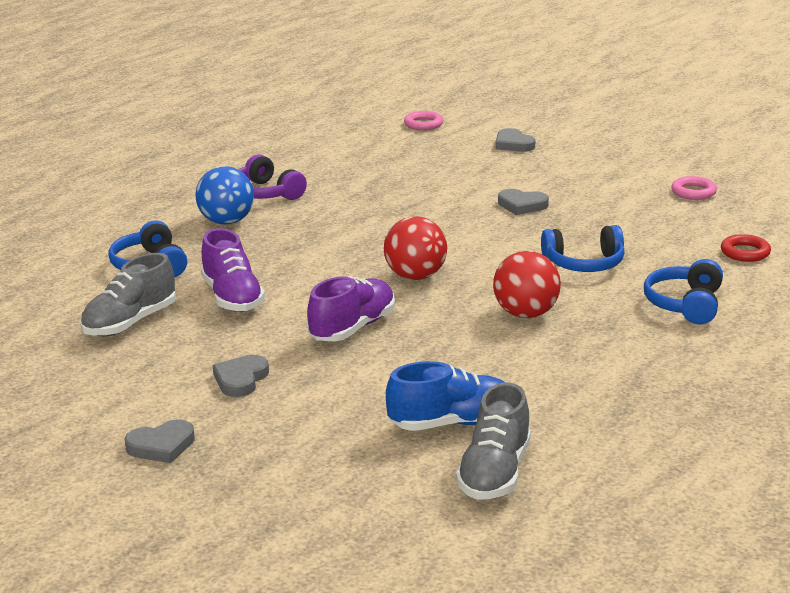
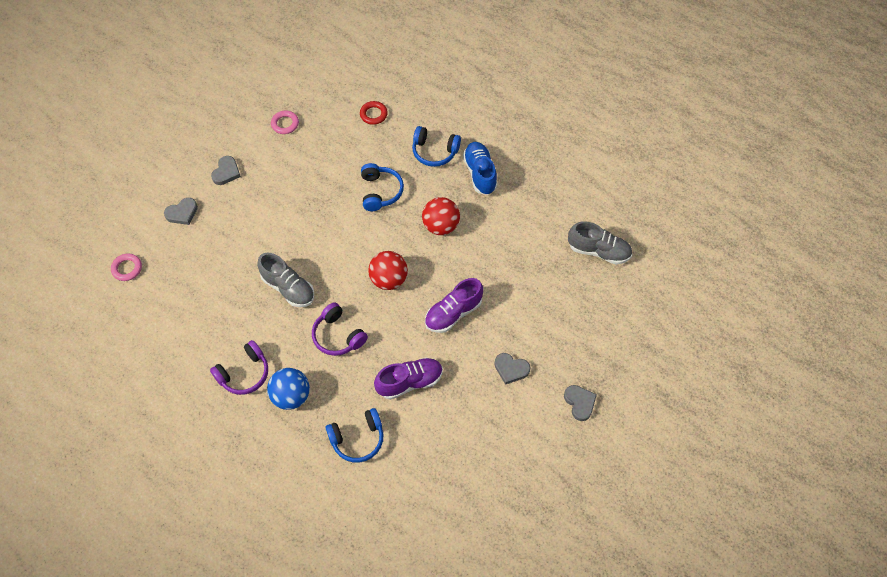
camera: 90 degrees left, 35 degrees up
grey shoe [80,253,176,337] -> grey shoe moved to [257,253,314,307]
purple shoe [307,276,395,342] -> purple shoe turned 75 degrees counterclockwise [425,278,483,333]
blue shoe [386,361,505,431] -> blue shoe moved to [463,142,497,195]
grey heart [498,189,549,215] -> grey heart moved to [211,156,241,185]
none -> purple headphones [312,302,368,356]

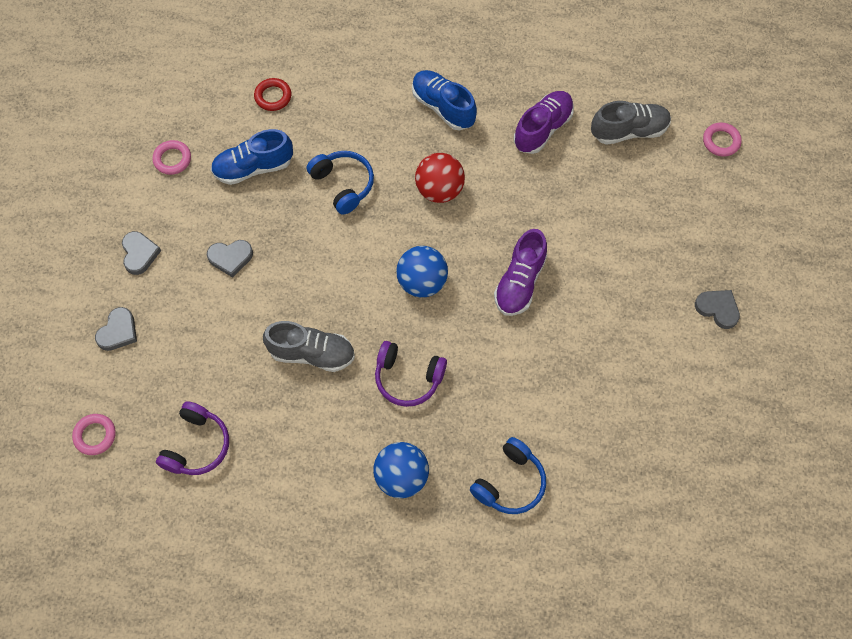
camera: 30 degrees left, 5 degrees up
purple headphones [210,340,268,395] -> purple headphones moved to [156,401,229,475]
red ball [368,251,408,290] -> blue ball [396,246,448,297]
purple shoe [374,357,443,400] -> purple shoe moved to [514,91,574,154]
blue headphones [412,126,461,167] -> none
grey heart [494,353,531,385] -> grey heart moved to [207,240,253,278]
none -> blue shoe [211,129,293,185]
none -> pink ring [703,122,741,157]

